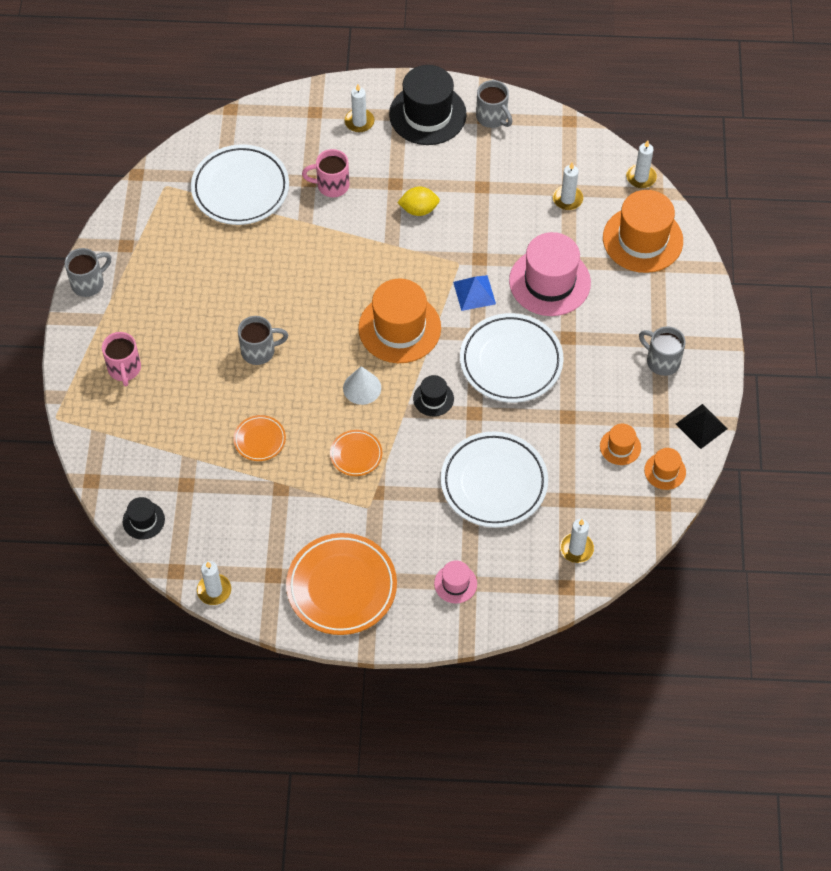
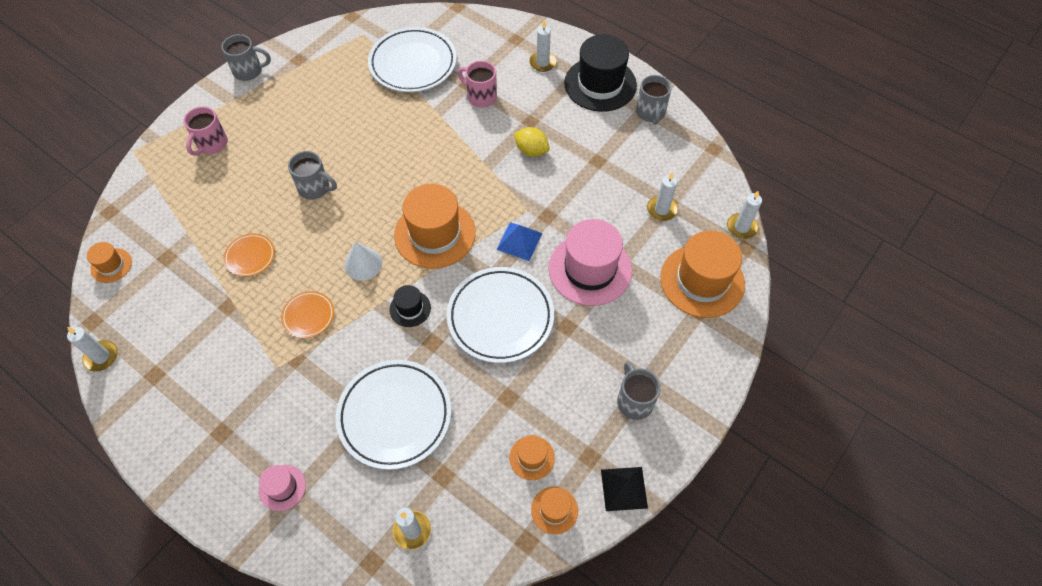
camera: 35 degrees right, 0 degrees up
black hat [123,497,165,540] -> orange hat [87,242,132,283]
orange plate [286,533,397,635] -> none

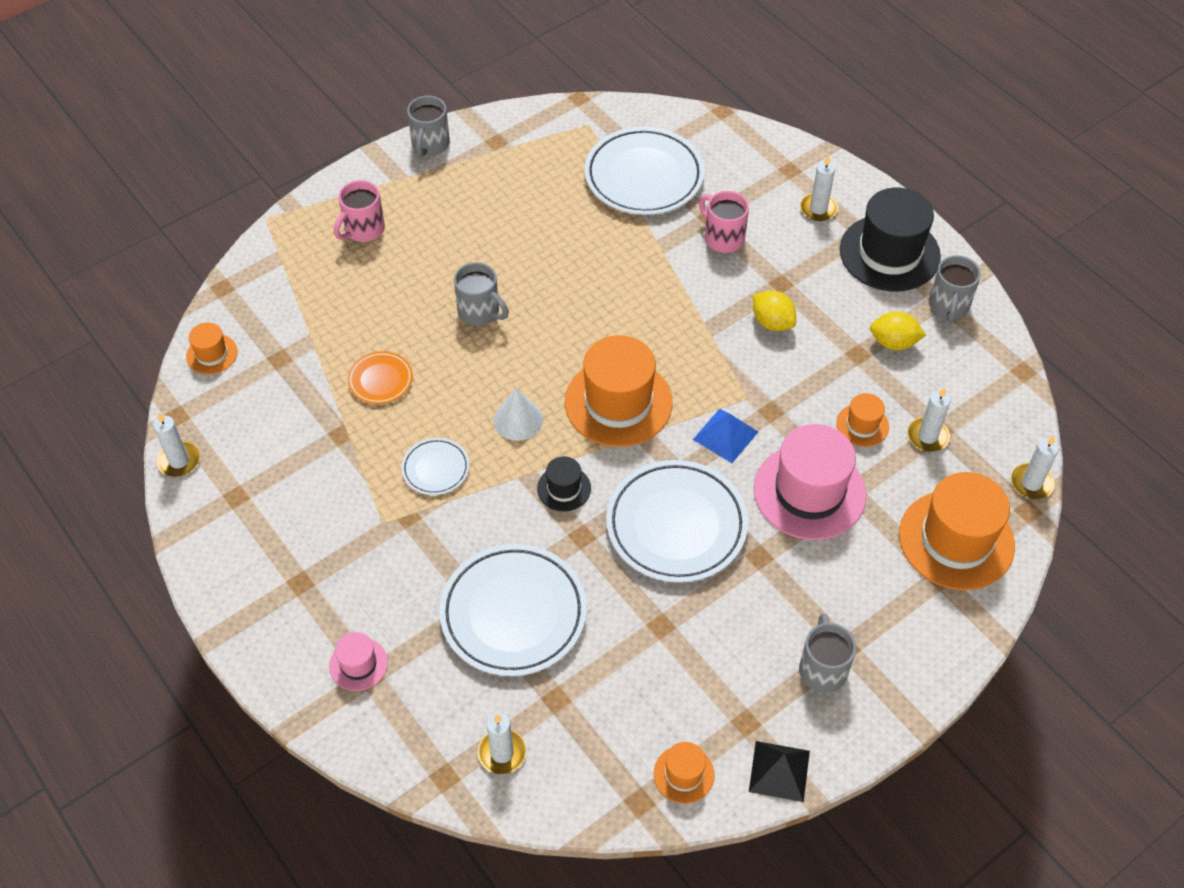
camera: 15 degrees right, 5 degrees down
grey mug [221,34,271,81] -> grey mug turned 90 degrees clockwise [407,96,450,157]
orange plate [281,291,334,338] -> white plate [401,438,469,495]
orange hat [509,435,555,480] -> orange hat moved to [836,393,889,447]
none -> yellow lemon [870,311,926,350]

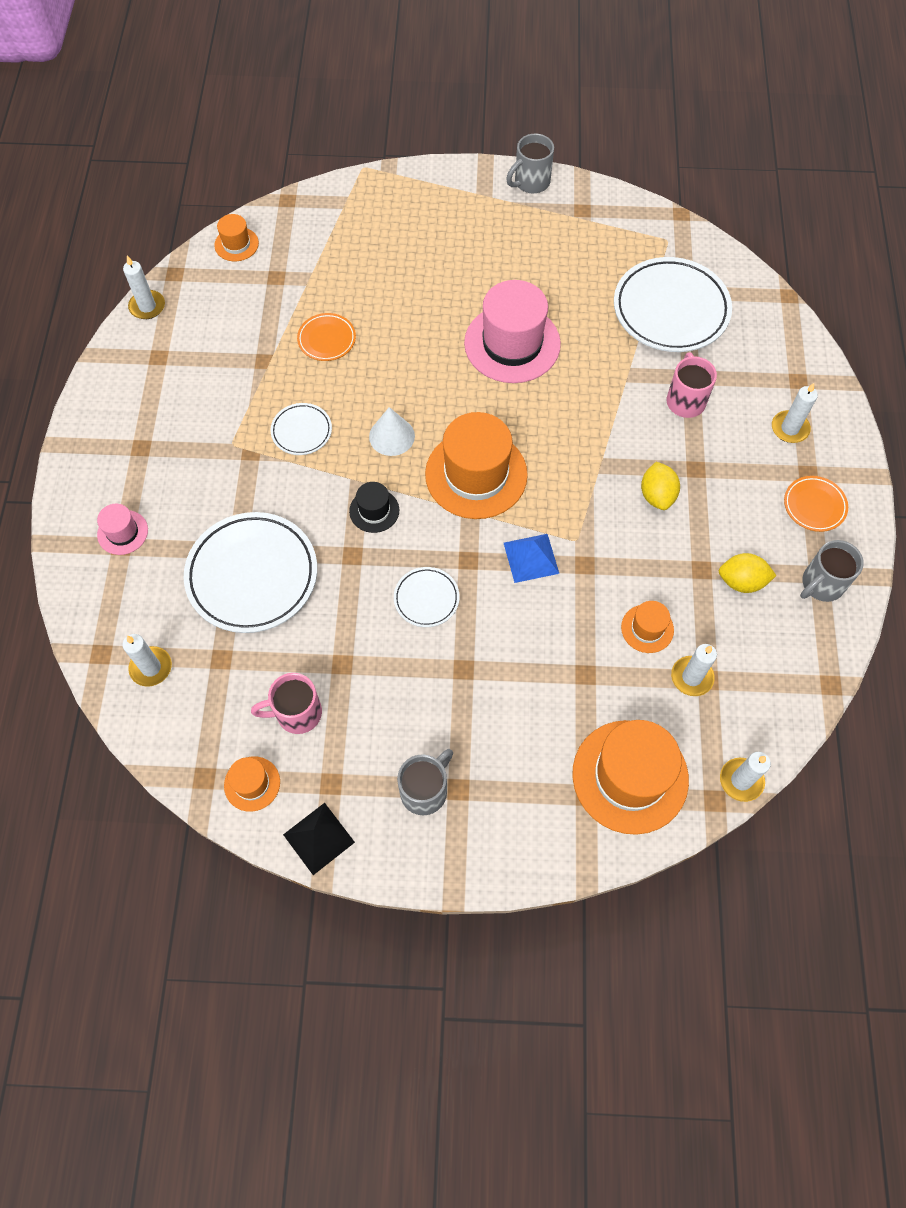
camera: 40 degrees right, 10 degrees up
pink mug [334,180,385,242] -> pink mug moved to [251,673,322,734]
grey mug [454,262,509,326] -> none
white plate [606,460,748,583] -> white plate [394,567,460,627], size x0.49
pink hat [753,424,866,540] -> pink hat moved to [464,280,561,383]
black hat [840,188,941,291] -> orange plate [784,476,848,532]
yellow lemon [870,311,926,350] -> yellow lemon turned 45 degrees counterclockwise [719,553,777,593]

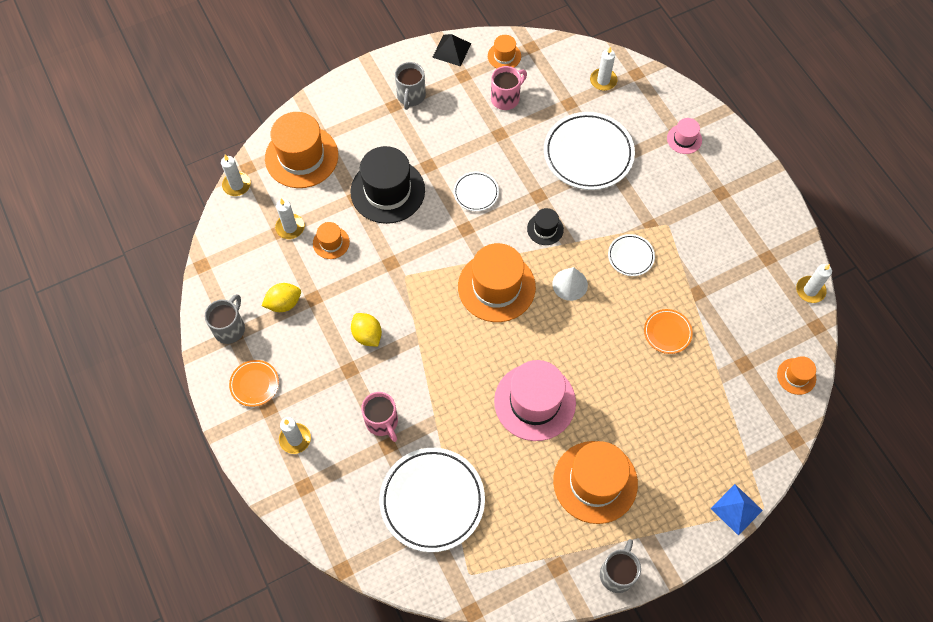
camera: 150 degrees right, 0 degrees up
blue pyramid [504,534,559,583] -> blue pyramid moved to [710,484,763,536]
none -> black hat [351,146,425,224]
none -> orange hat [553,441,638,524]

